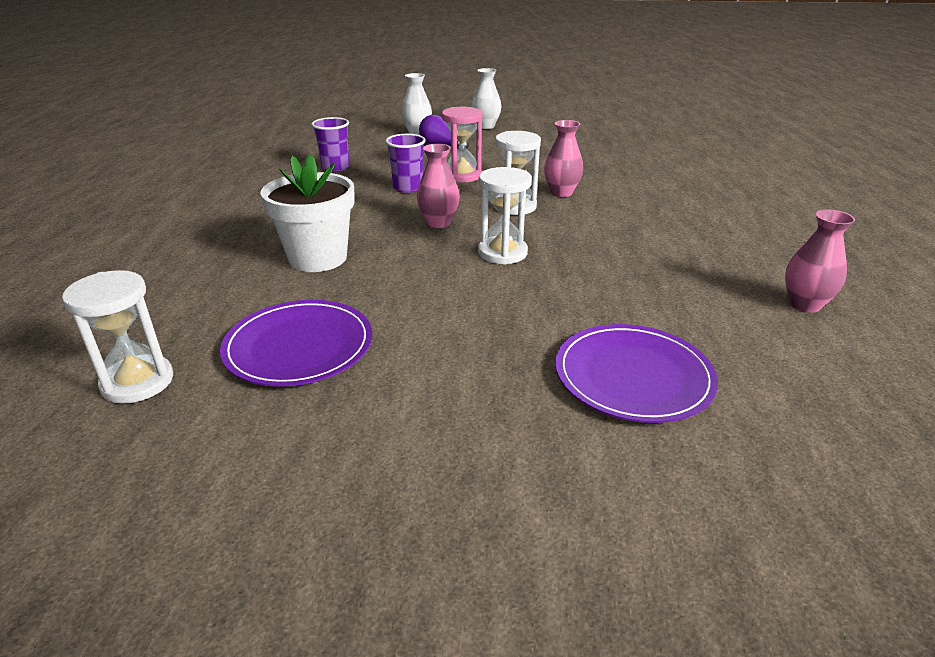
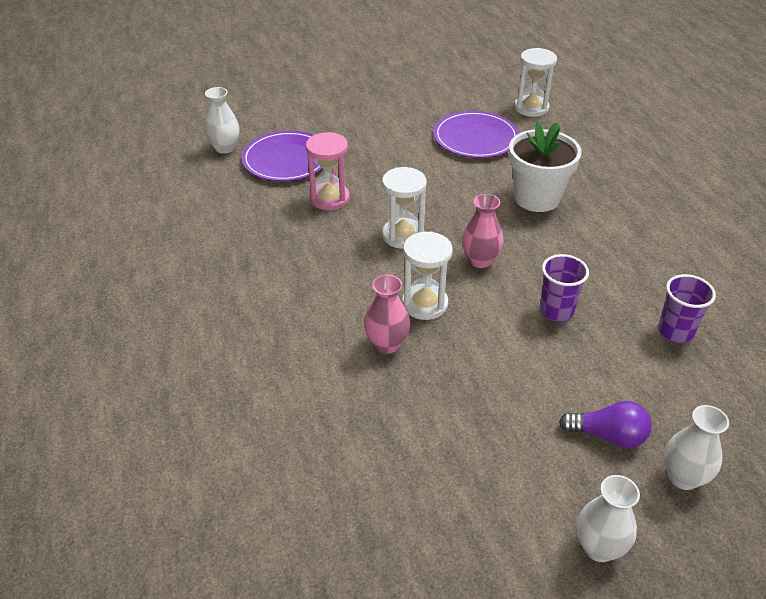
camera: 160 degrees right, 10 degrees up
pink hourglass [442,107,483,182] -> pink hourglass moved to [306,132,350,210]
pink vase [785,210,855,313] -> none
none -> white vase [204,87,240,154]

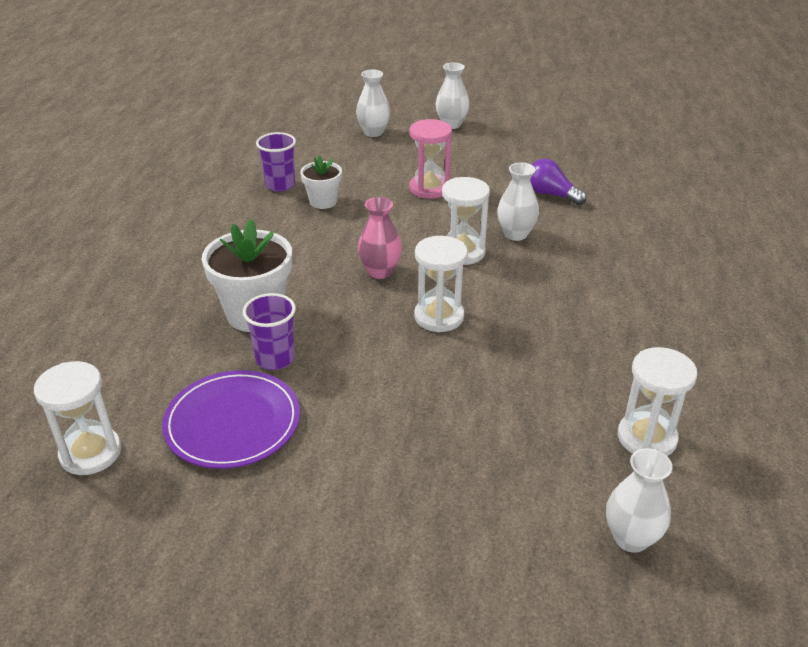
camera: 155 degrees left, 5 degrees down
purple plate [241,131,323,181] -> none
pink hourglass [306,132,350,210] -> pink hourglass moved to [409,119,452,199]
pink vase [364,275,410,354] -> white vase [497,162,539,241]
purple cup [540,254,589,321] -> purple cup moved to [243,293,296,370]
purple light bulb [559,401,652,448] -> purple light bulb moved to [530,159,587,205]
none -> white flower pot [300,155,342,209]
none -> white hourglass [618,347,697,456]

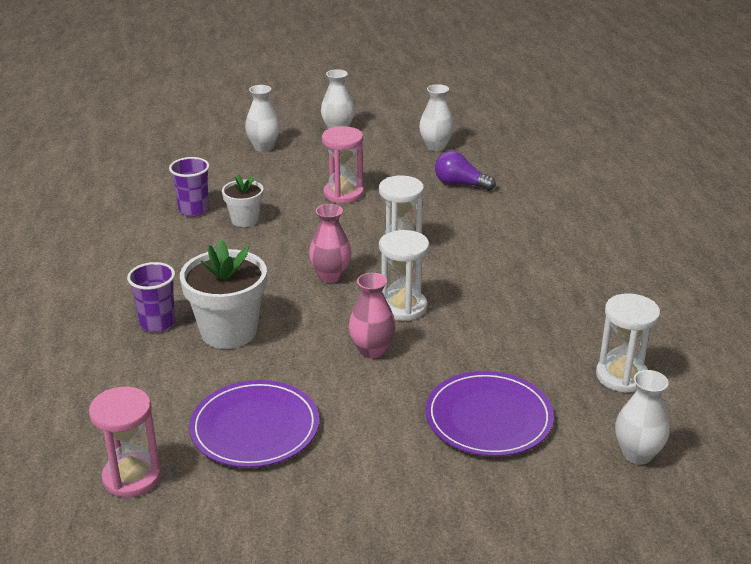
camera: 15 degrees left, 5 degrees down
white hourglass [34,361,121,475] -> pink hourglass [89,387,161,498]
purple cup [243,293,296,370] -> purple cup moved to [127,262,176,332]
white vase [497,162,539,241] -> white vase moved to [419,84,454,151]
none -> pink vase [349,273,396,358]
none -> purple plate [425,371,554,456]

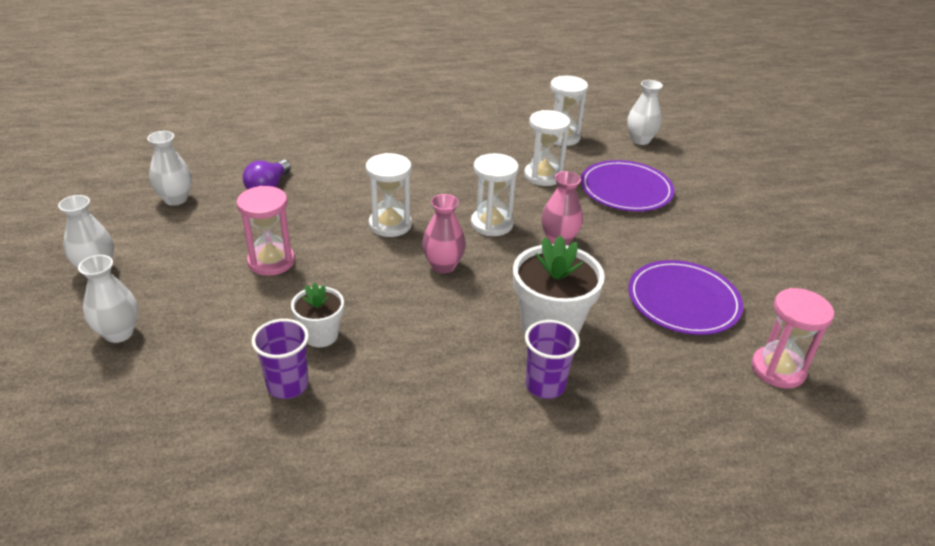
camera: 95 degrees left, 5 degrees up
none -> white hourglass [524,110,570,186]

